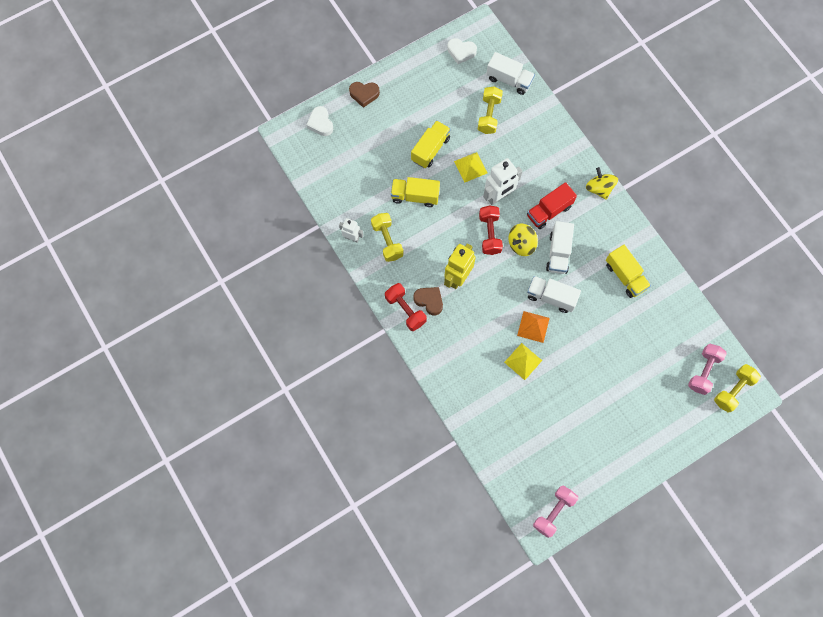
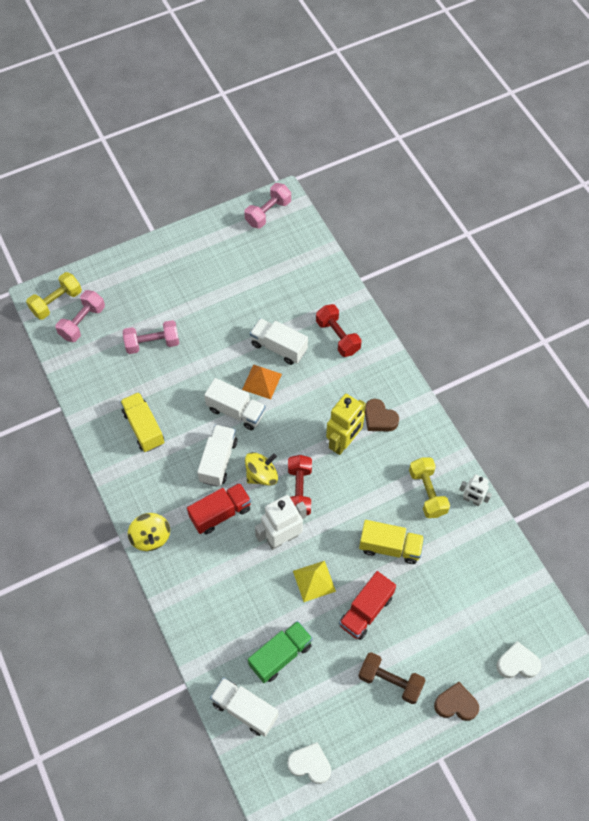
camera: 175 degrees left, 10 degrees down
white heart [306,106,333,136] -> white heart turned 75 degrees counterclockwise [496,641,541,678]
red dumbbell [385,283,427,331] -> red dumbbell moved to [316,304,361,357]
yellow truck [411,120,451,168] -> red truck [339,571,396,640]
yellow dumbbell [478,86,503,134] -> green truck [248,621,313,683]
yellow pyramid [504,343,542,380] -> white truck [250,318,308,365]
none -> pink dumbbell [123,320,179,354]
none -> brown dumbbell [358,652,426,704]

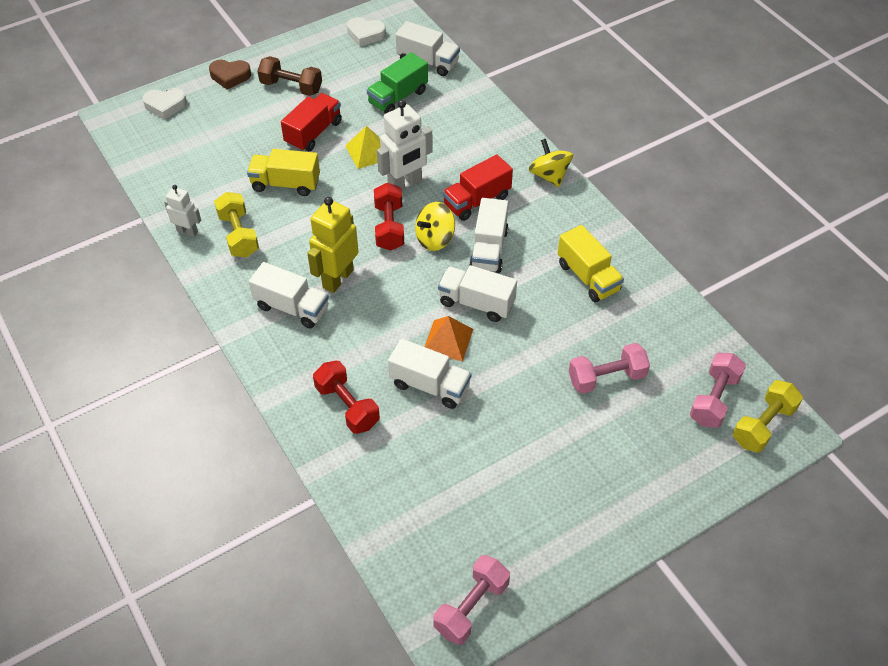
camera: 175 degrees right, 10 degrees down
brown heart [365,399,399,431] -> white truck [249,262,329,328]

